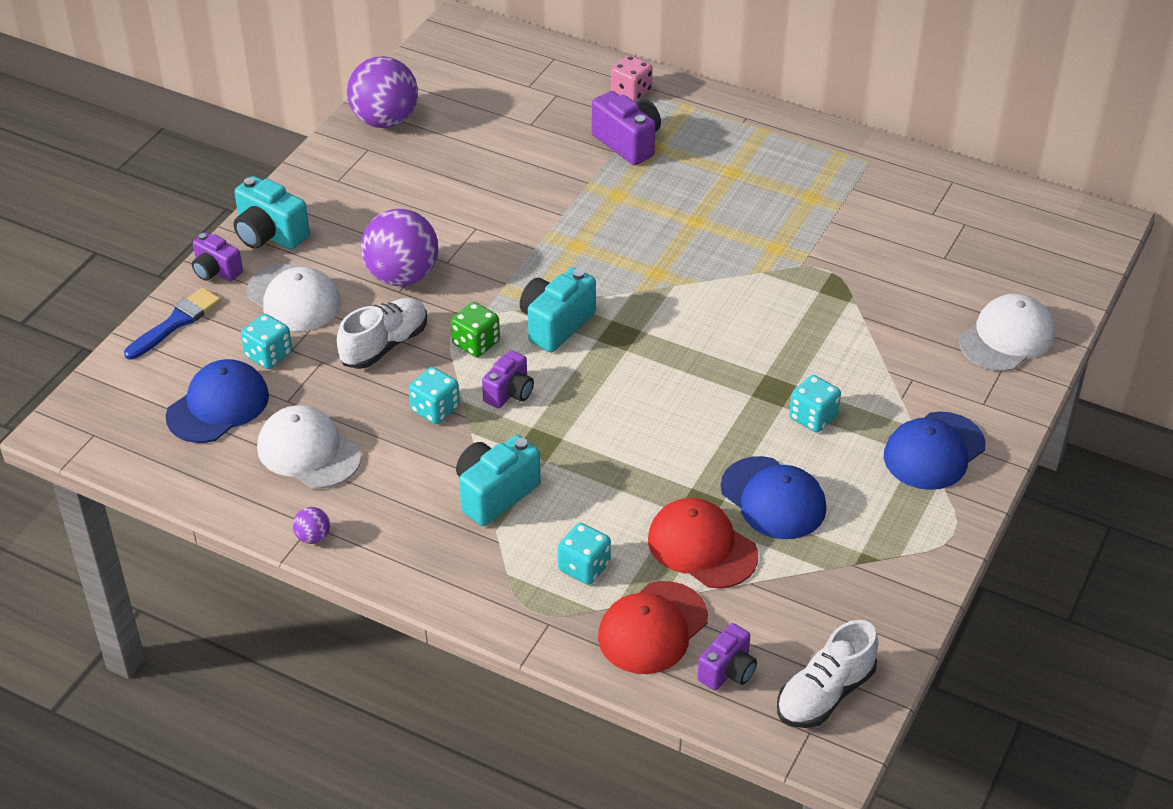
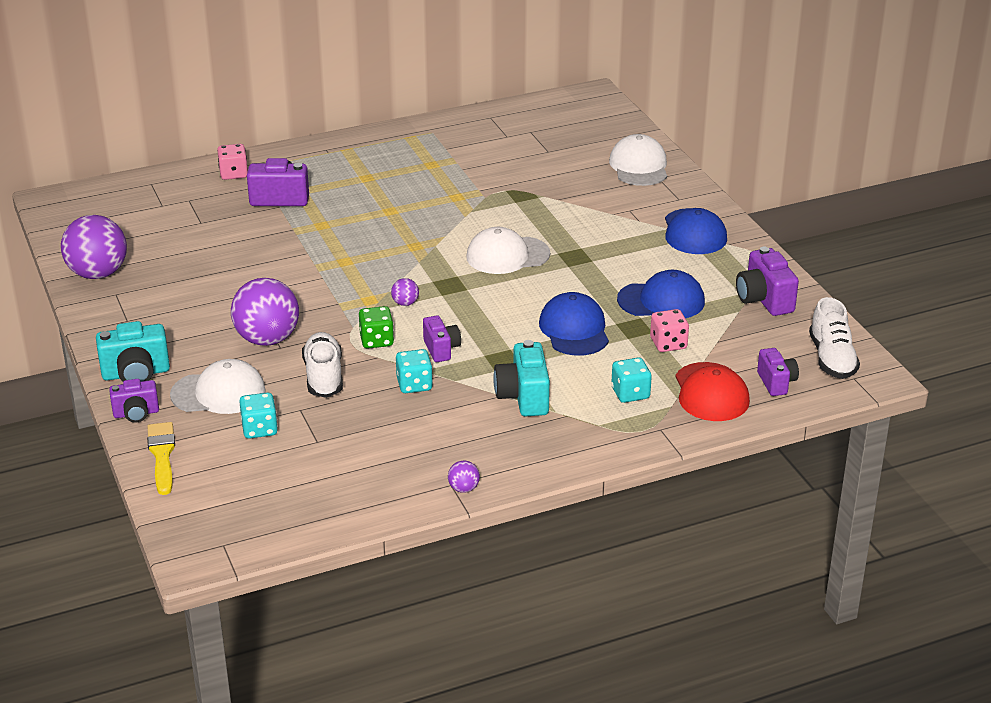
camera: 50 degrees left, 10 degrees down
blue brush [124,287,221,360] -> yellow brush [147,422,175,495]
blue cap [166,359,269,443] -> blue cap moved to [539,292,609,356]
white cap [257,405,362,489] -> white cap moved to [466,227,550,274]
turquoise camera [520,267,596,352] -> purple ball [391,278,419,306]
red cap [648,498,758,589] -> pink dice [650,309,689,352]
turquoise dice [789,375,841,433] -> none
none -> purple camera [736,247,799,316]

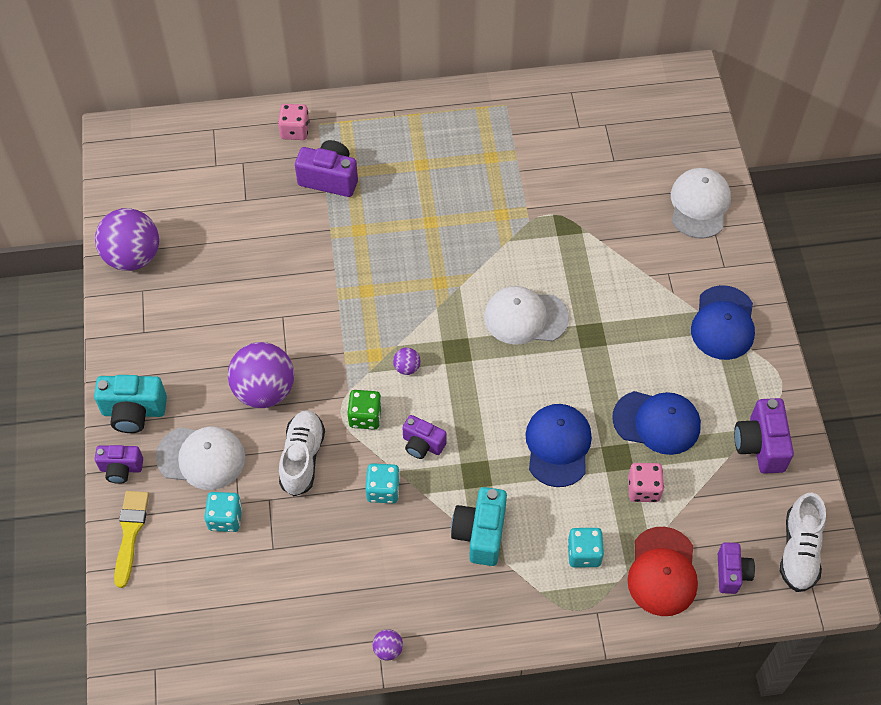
camera: 15 degrees right, 25 degrees up
purple camera [423,316,461,362] -> purple camera turned 120 degrees clockwise [402,415,447,459]

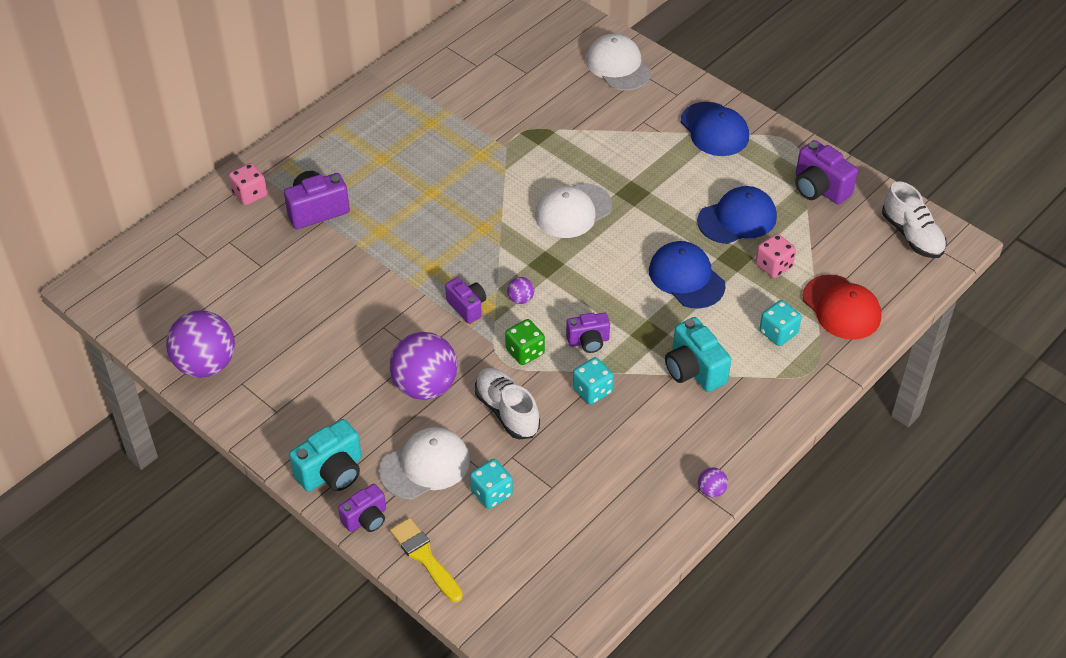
camera: 40 degrees left, 10 degrees down
purple camera [718,542,755,594] -> purple camera moved to [445,277,486,324]

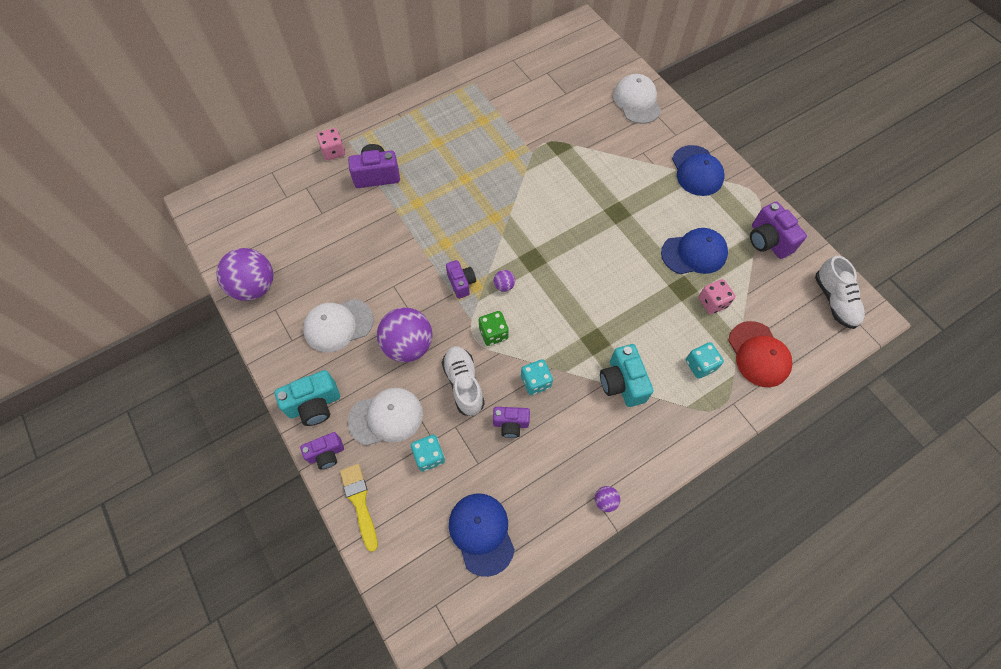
camera: 15 degrees right, 15 degrees up
white cap [535,183,612,238] -> white cap moved to [303,299,374,352]
purple camera [566,313,610,353] -> purple camera moved to [493,407,530,438]
blue cap [649,241,726,309] -> blue cap moved to [449,493,515,577]

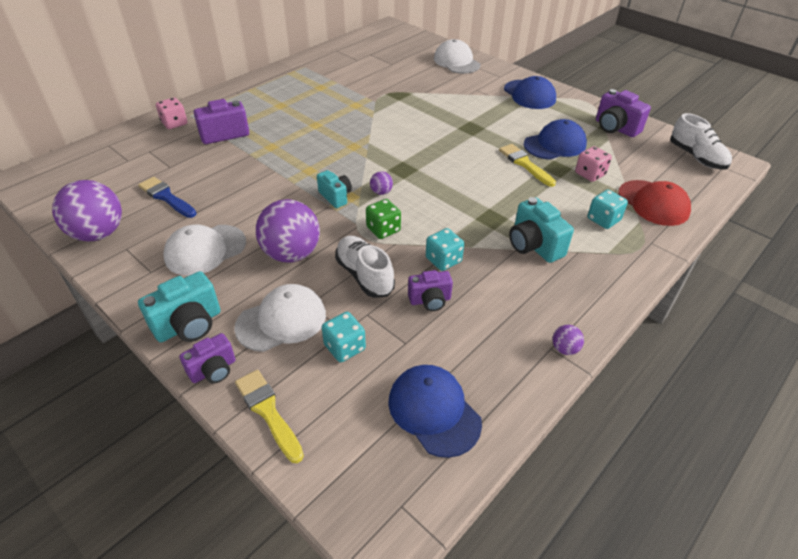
camera: 15 degrees left, 20 degrees down
purple camera [446,260,476,299] -> turquoise camera [317,170,352,208]
none -> blue brush [138,177,197,218]
none -> yellow brush [499,144,556,187]

